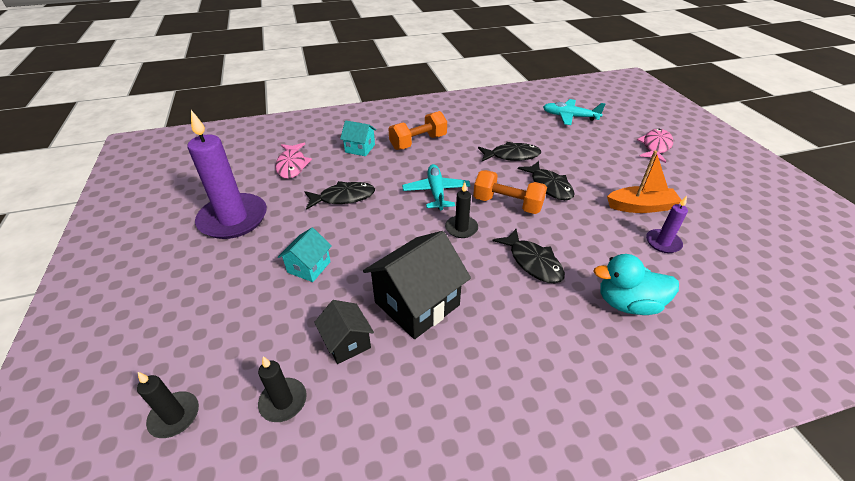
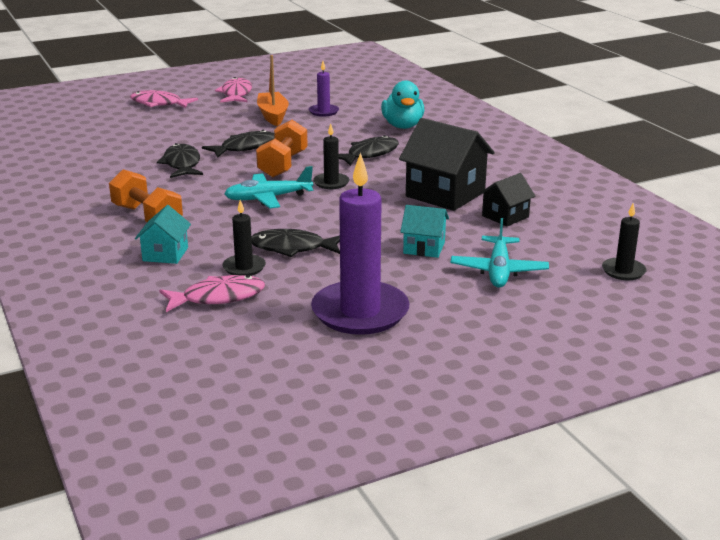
camera: 100 degrees left, 15 degrees down
black candle [258,357,307,422] -> black candle moved to [222,200,266,276]
black fish [304,181,375,210] -> black fish turned 60 degrees counterclockwise [251,229,340,257]
turquoise plane [543,99,606,125] -> turquoise plane moved to [451,218,549,288]
none -> pink fish [215,77,252,103]

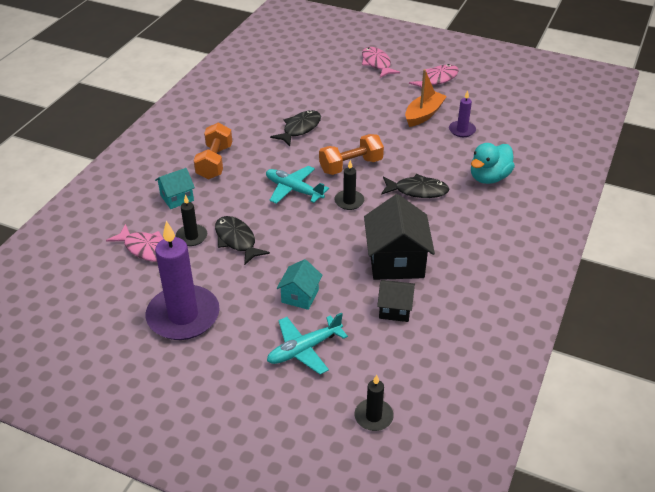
camera: 50 degrees right, 15 degrees up
black fish [202,130,274,158] -> none
turquoise house [400,205,449,258] -> turquoise house turned 45 degrees clockwise [276,259,322,310]

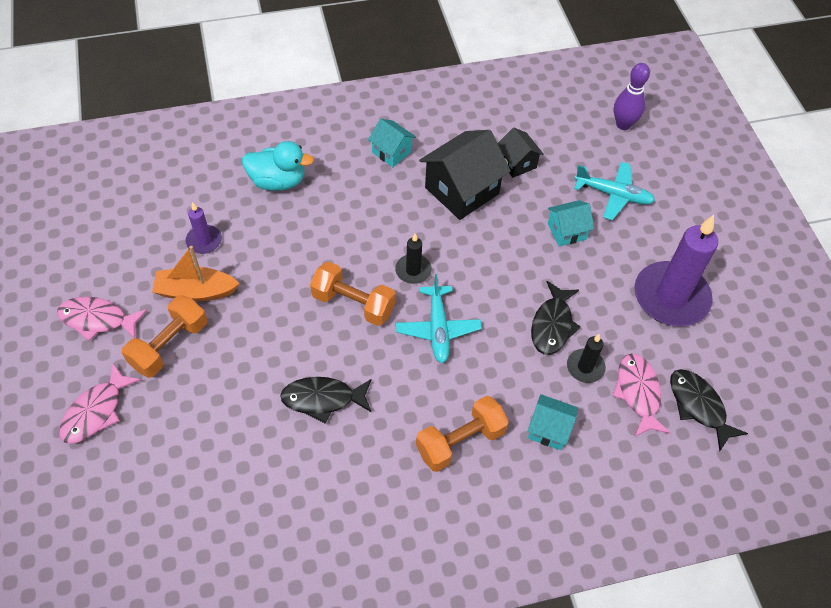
camera: 130 degrees left, 15 degrees up
black candle [355,375,394,431] -> purple bowling pin [614,63,650,130]
black fish [381,174,449,198] -> black fish moved to [670,369,748,451]
none -> orange dumbbell [122,295,207,378]
none -> turquoise house [368,119,416,167]

